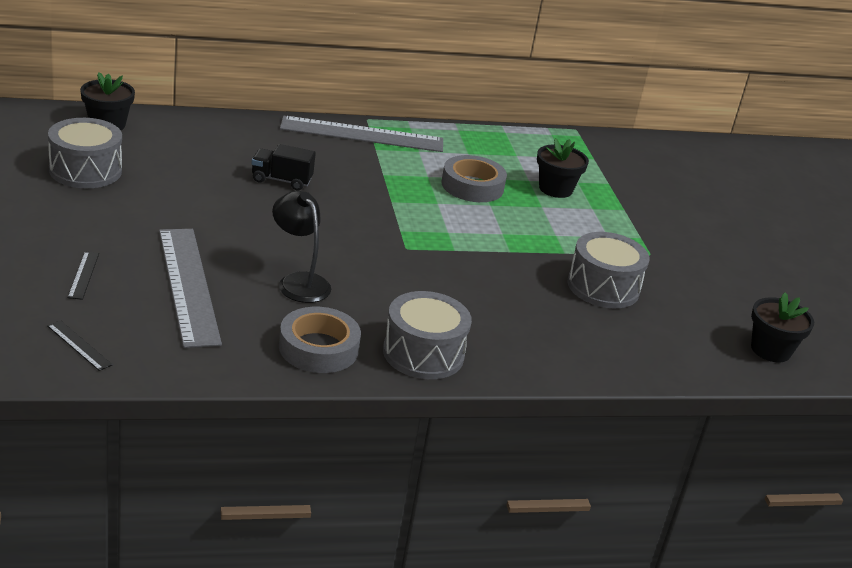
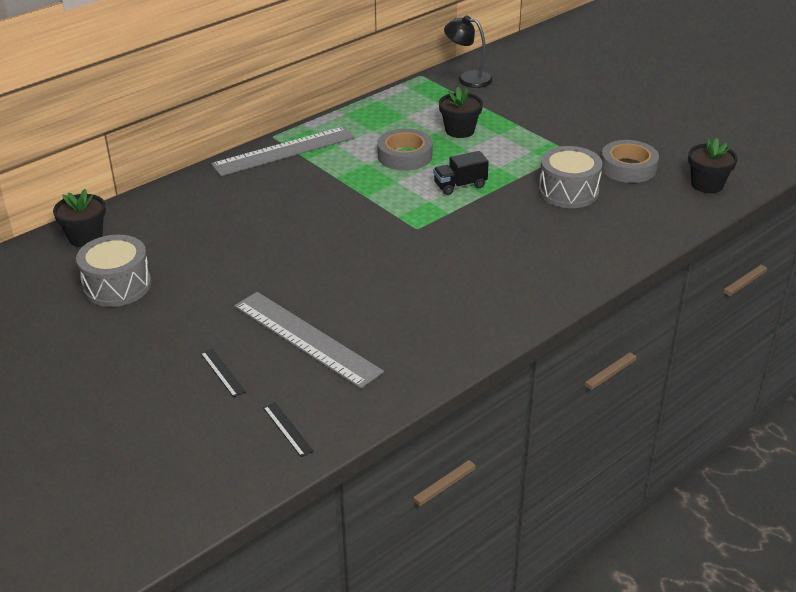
camera: 25 degrees left, 5 degrees up
black ruler [47,320,113,371] -> black ruler turned 45 degrees clockwise [263,402,314,457]
black truck [251,144,316,190] -> black truck moved to [433,151,489,195]
black lamp [272,191,331,303] -> black lamp moved to [444,15,493,88]
grey tape [279,307,361,373] -> grey tape moved to [601,140,659,183]
grey drum [383,291,472,379] -> none

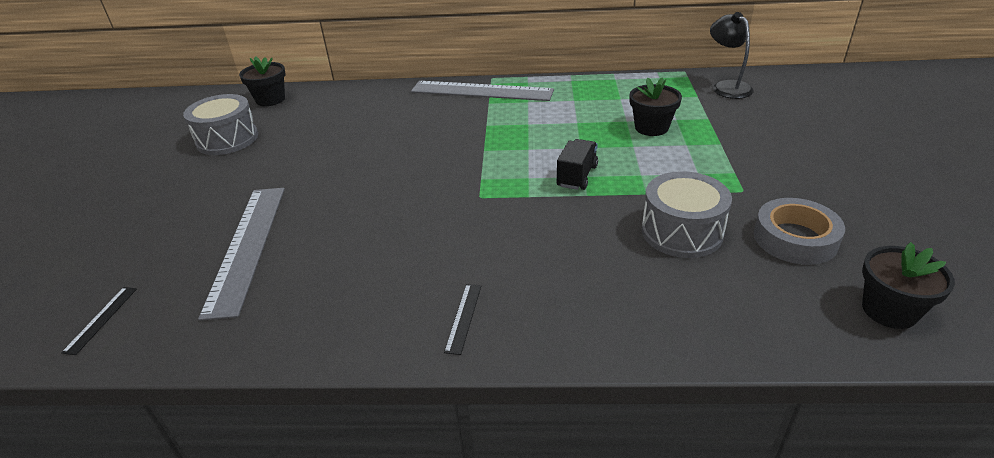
camera: 45 degrees right, 0 degrees up
black ruler [201,349,246,397] -> black ruler moved to [444,284,481,355]
grey tape [377,129,433,171] -> none
black truck [433,151,489,195] -> black truck turned 90 degrees clockwise [556,139,598,190]

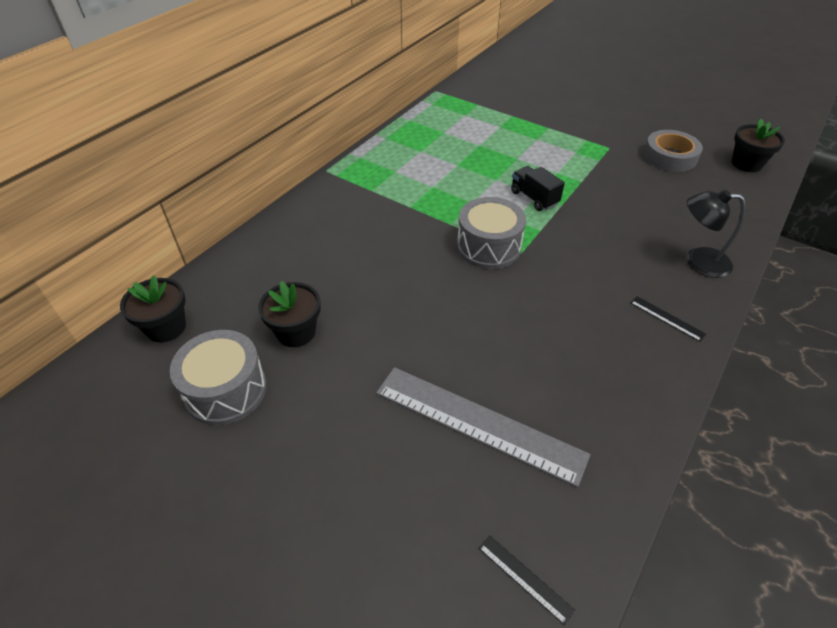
camera: 60 degrees left, 10 degrees up
grey ruler [411,81,554,101] -> none
black flower pot [629,77,682,136] -> black flower pot moved to [258,281,321,347]
grey drum [642,171,732,258] -> grey drum moved to [457,197,526,269]
black lamp [710,12,754,99] -> black lamp moved to [686,190,745,278]

